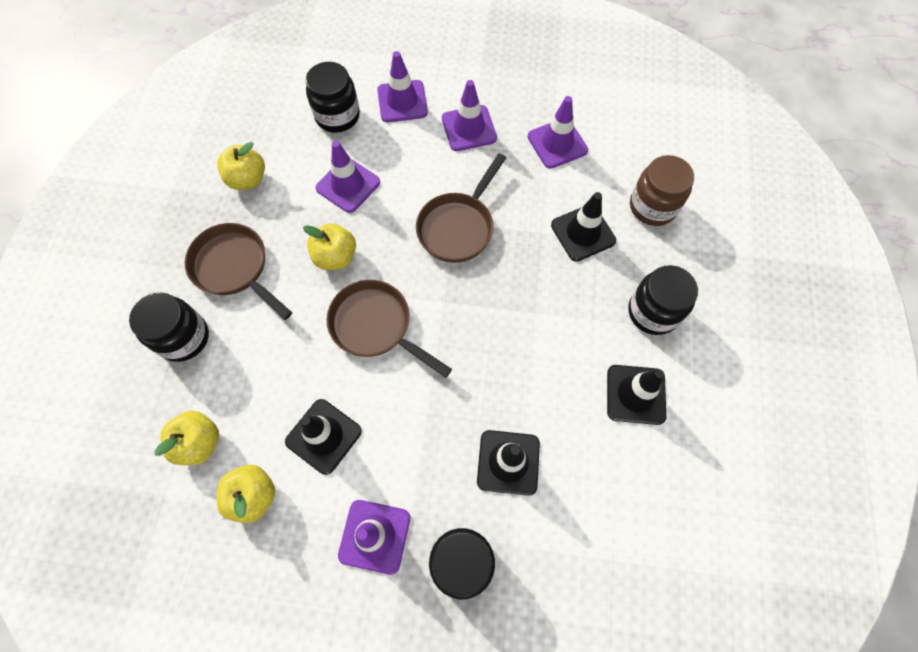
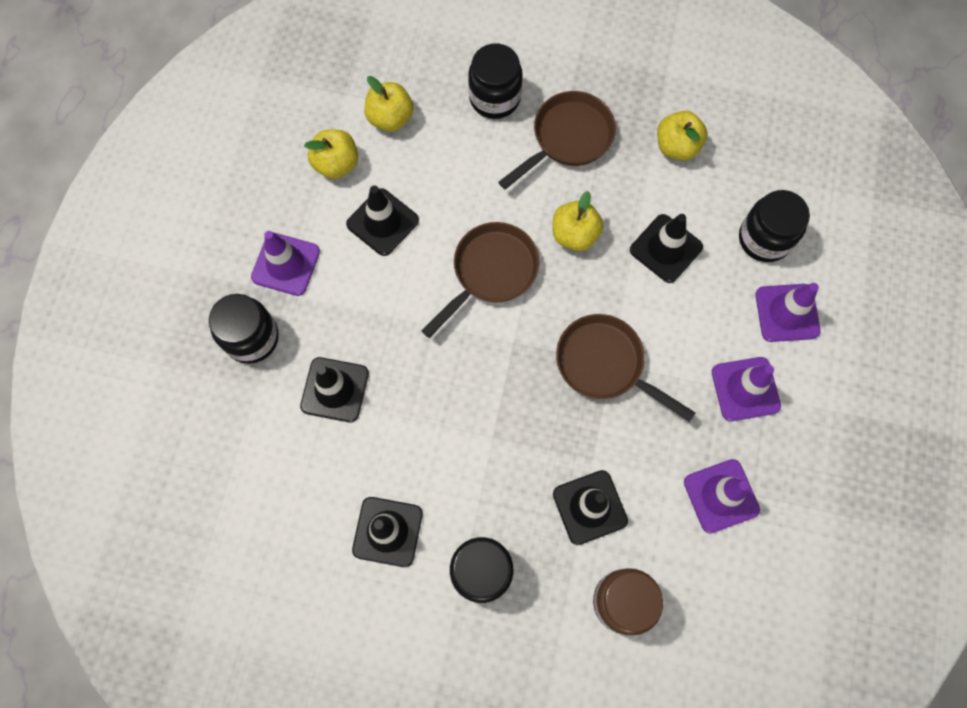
camera: 95 degrees right, 5 degrees up
purple traffic cone [316,141,380,213] -> black traffic cone [630,214,703,283]

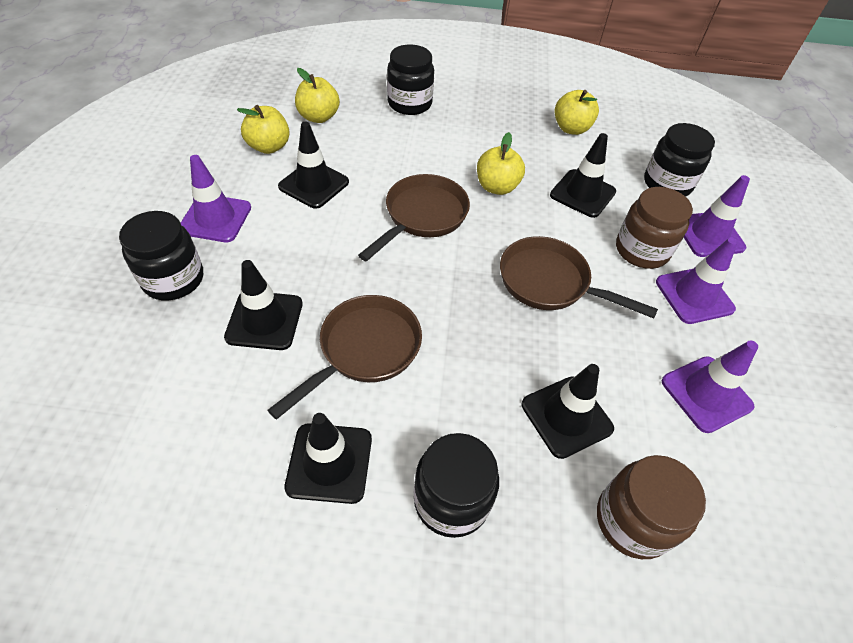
camera: 10 degrees left, 20 degrees down
brown pan [498,91,616,189] -> brown pan moved to [268,295,422,420]
none -> brown jar [616,187,693,269]

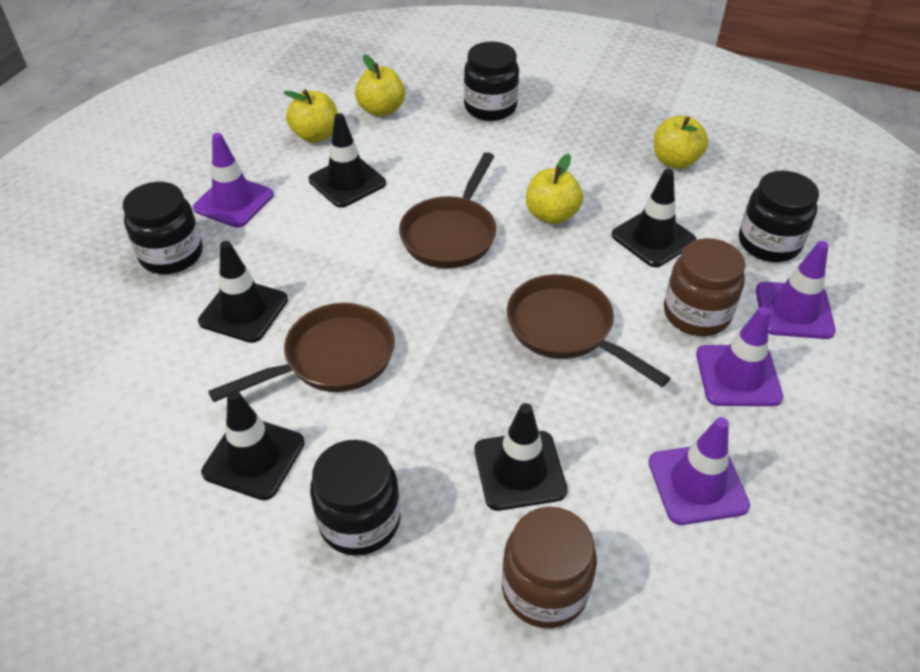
camera: 20 degrees right, 5 degrees down
brown pan [358,174,470,262] -> brown pan turned 150 degrees clockwise [399,152,496,269]

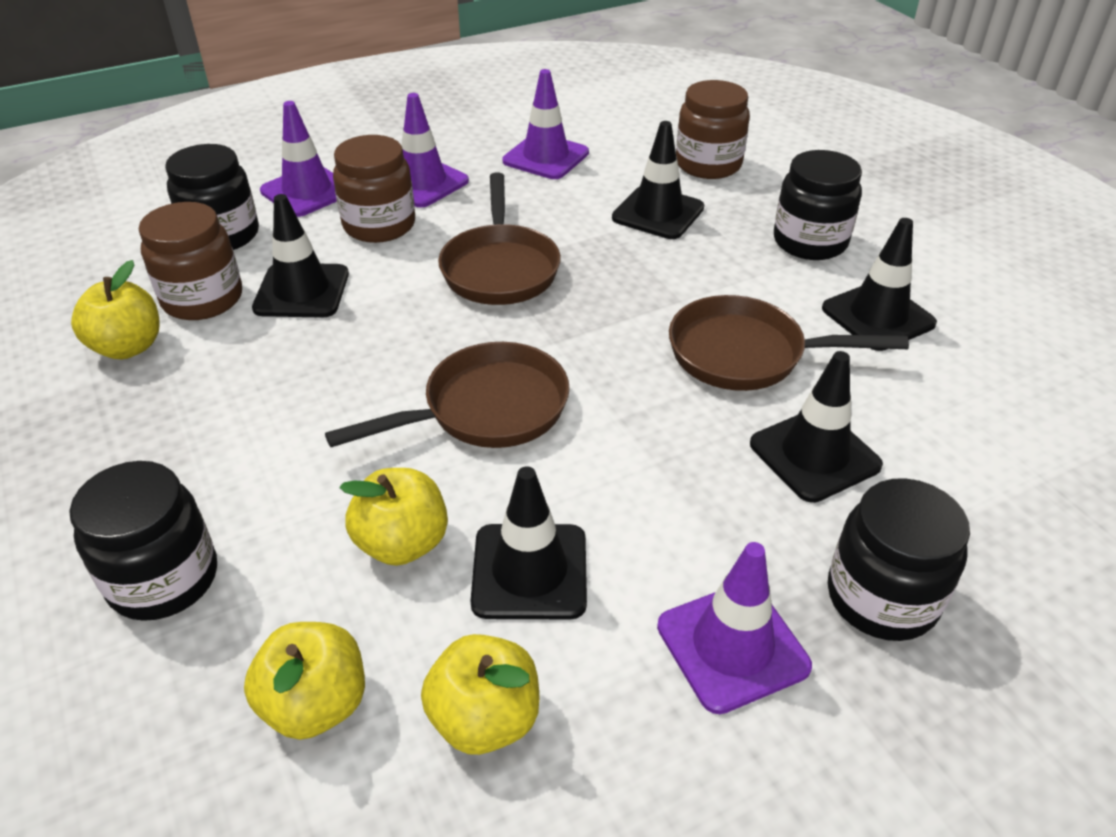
camera: 140 degrees left, 5 degrees down
yellow apple [526,154,583,224] -> yellow apple moved to [340,468,448,566]
none -> brown jar [139,202,242,320]

